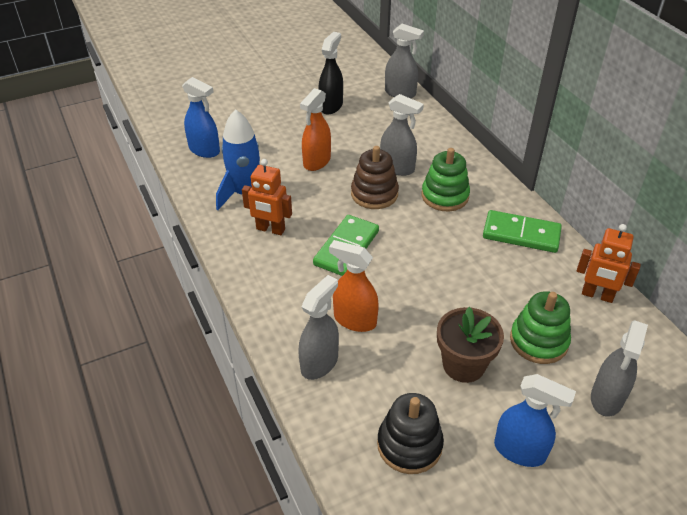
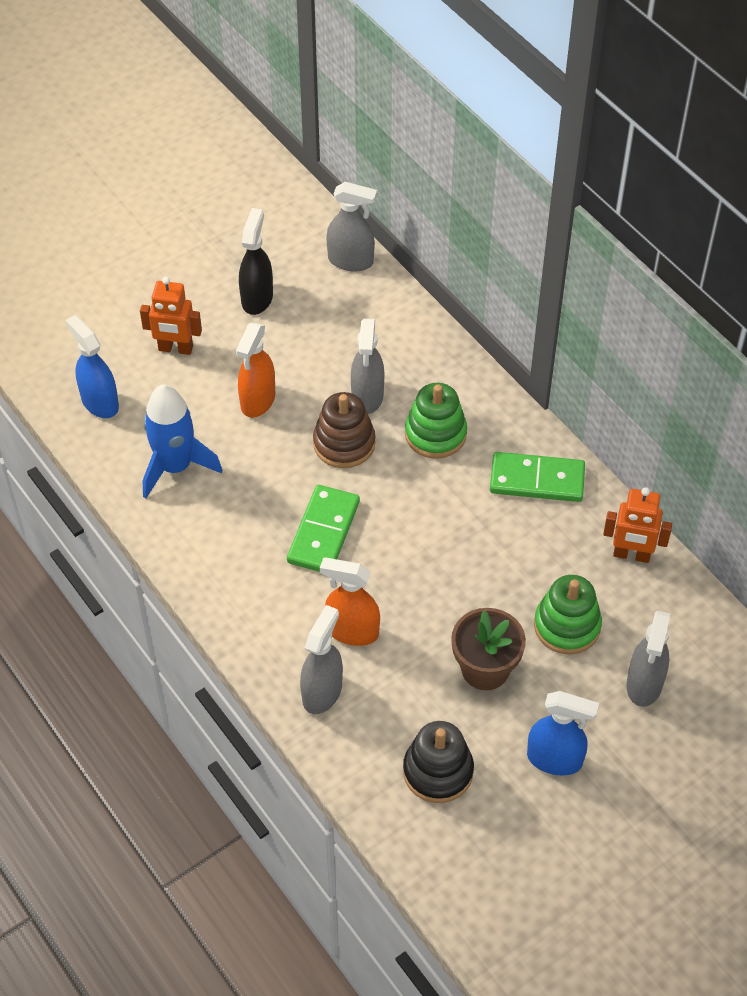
camera: 10 degrees left, 10 degrees up
blue spray bottle [182,77,220,158] -> blue spray bottle turned 150 degrees counterclockwise [65,315,119,418]
orange robot [242,159,292,235] -> orange robot moved to [140,277,202,355]
grey spray bottle [380,94,424,176] -> grey spray bottle turned 75 degrees clockwise [351,319,384,414]

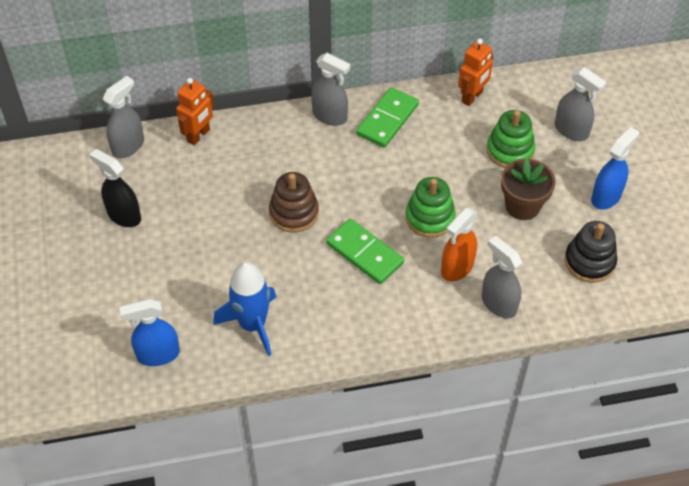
camera: 65 degrees left, 0 degrees up
orange robot [140,277,202,355] -> orange robot moved to [176,78,214,145]
orange spray bottle [236,322,275,418] -> none
grey spray bottle [351,319,384,414] -> grey spray bottle moved to [311,53,351,126]
green stacking toy [405,383,467,459] -> green stacking toy moved to [405,177,456,238]

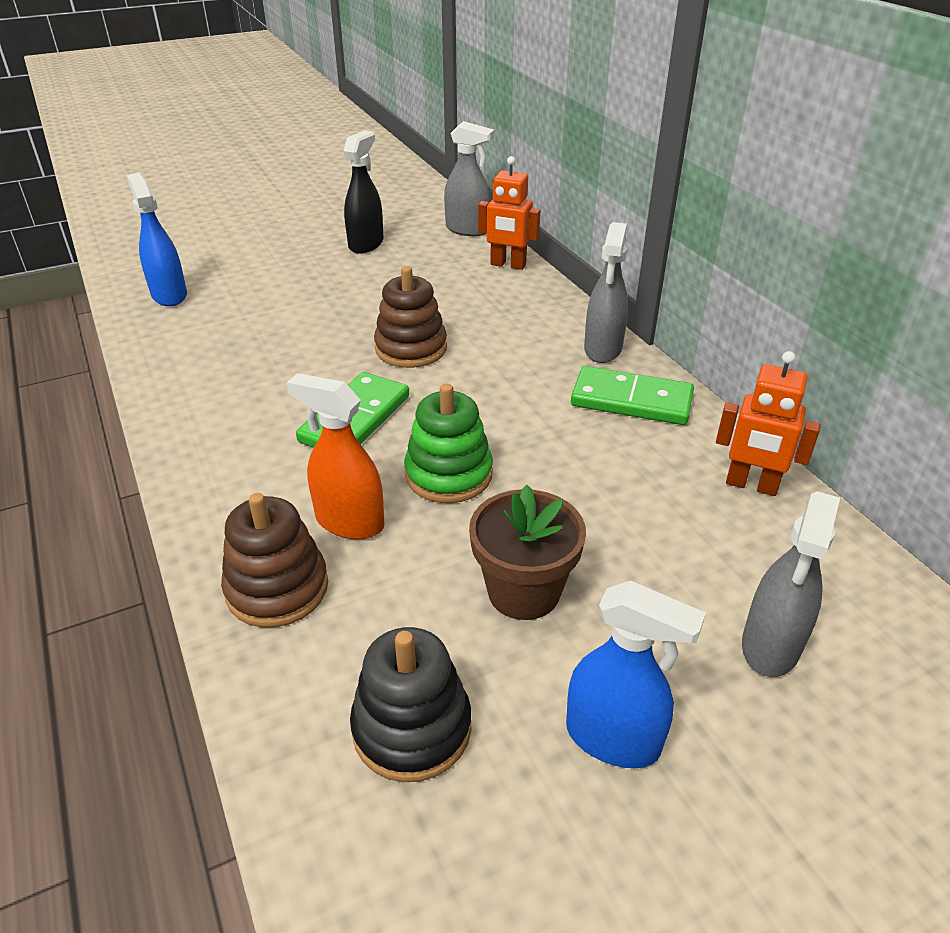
camera: 75 degrees right, 15 degrees down
blue rocket [213,262,276,356] -> none
grey spray bottle [482,236,522,319] -> brown stacking toy [221,493,328,628]
green stacking toy [486,110,535,168] -> none

